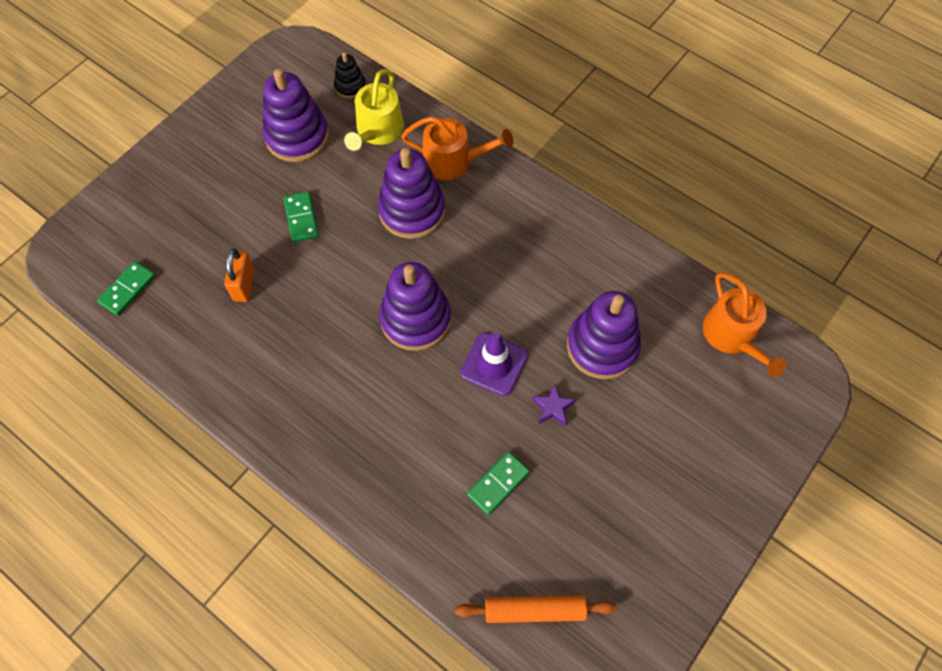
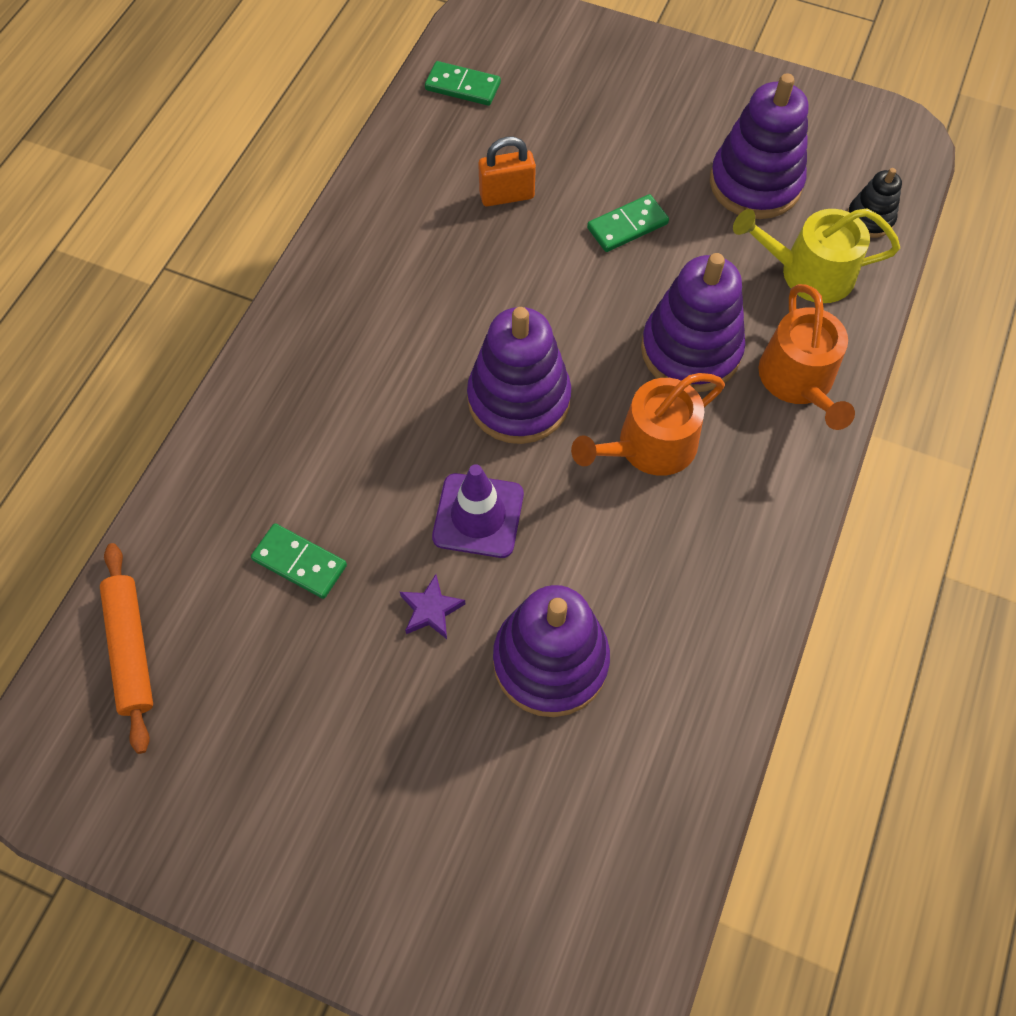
camera: 75 degrees right, 0 degrees up
orange watering can [703,272,786,377] -> orange watering can moved to [571,373,725,476]

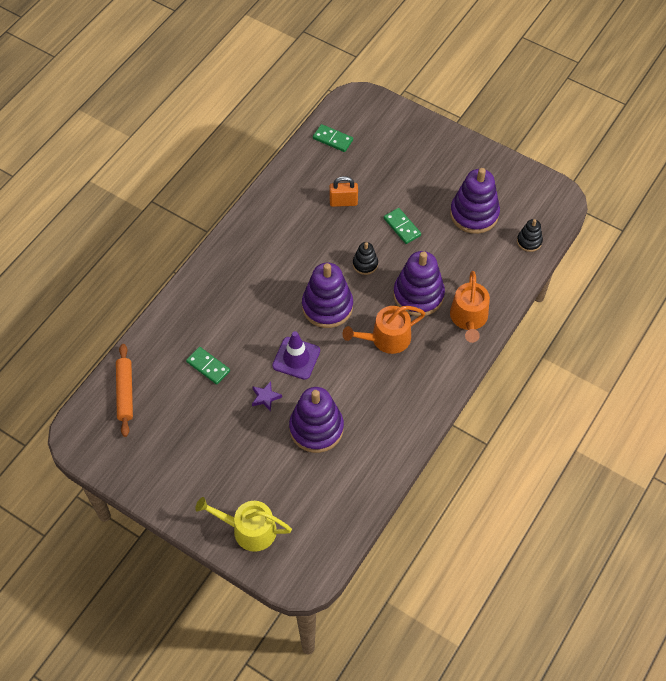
camera: 10 degrees right, 5 degrees down
green domino [587,194,669,252] -> green domino turned 75 degrees clockwise [384,208,421,244]
yellow watering can [733,209,900,303] -> yellow watering can moved to [195,497,292,552]
none -> black stacking toy [353,242,378,275]

